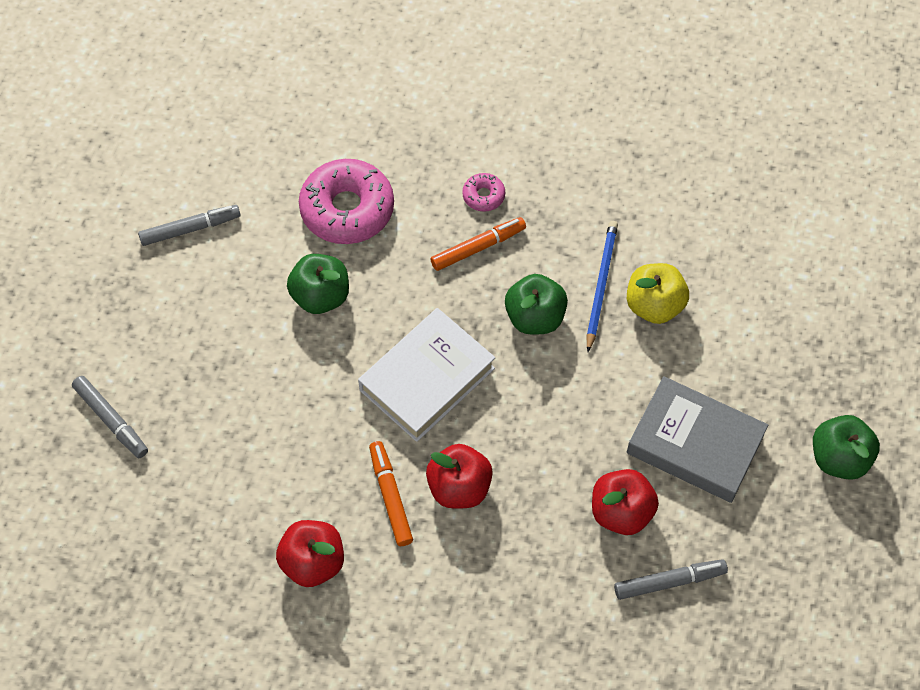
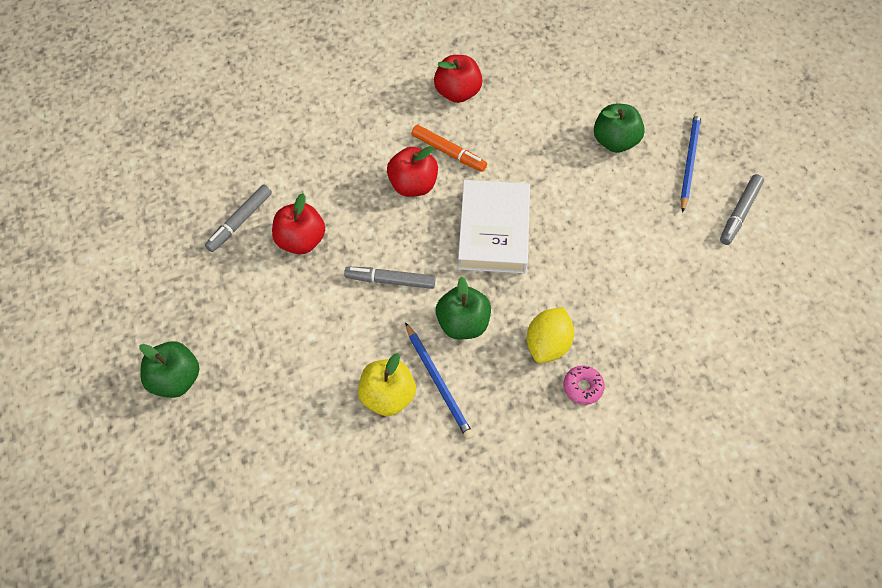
camera: 140 degrees right, 0 degrees up
grey marker [72,376,148,458] -> grey marker moved to [344,266,436,289]
green apple [287,254,349,314] -> green apple moved to [594,104,645,153]
pink donut [299,159,394,244] -> none
orange marker [431,217,526,271] -> yellow lemon [527,307,574,363]
grey book [627,376,768,503] -> none
none -> blue pencil [681,112,701,213]

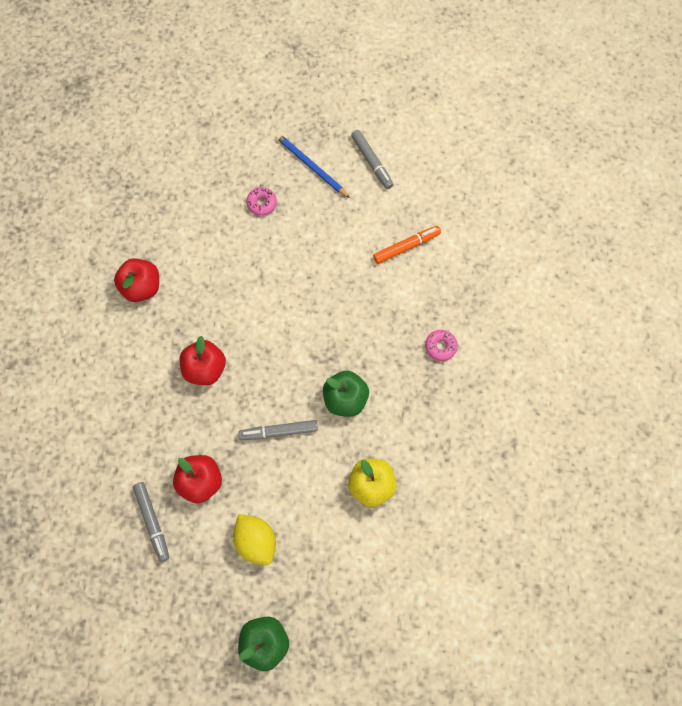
camera: 60 degrees left, 10 degrees up
grey marker [344,266,436,289] -> grey marker turned 45 degrees clockwise [238,420,318,440]
blue pencil [405,322,474,439] -> none
orange marker [412,125,487,172] -> orange marker moved to [373,226,441,264]
white book [458,180,530,274] -> none
yellow lemon [527,307,574,363] -> yellow lemon moved to [233,514,276,565]
green apple [594,104,645,153] -> pink donut [246,187,277,216]

